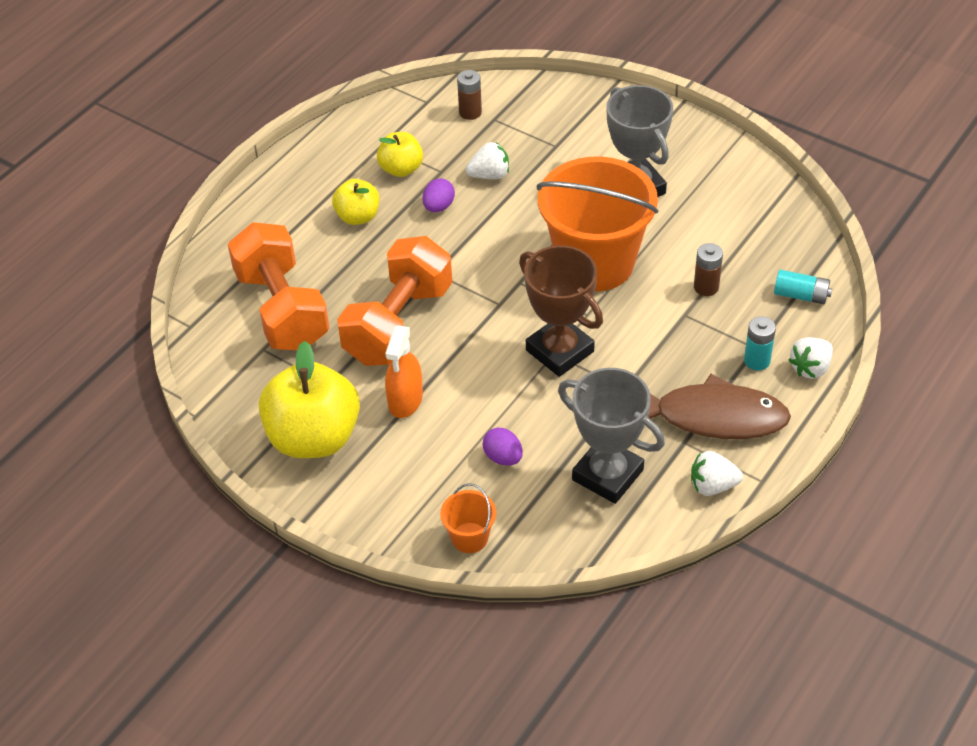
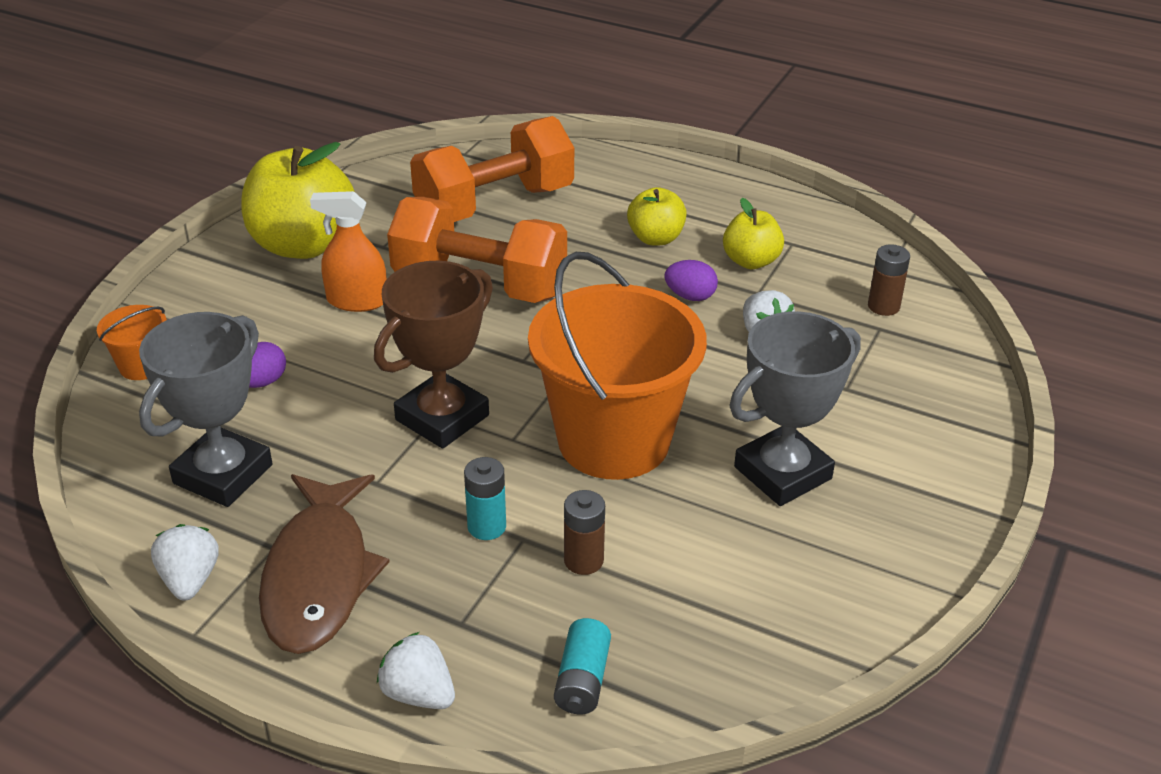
camera: 80 degrees right, 10 degrees down
turquoise battery [744,316,776,371] -> turquoise battery moved to [464,457,506,540]

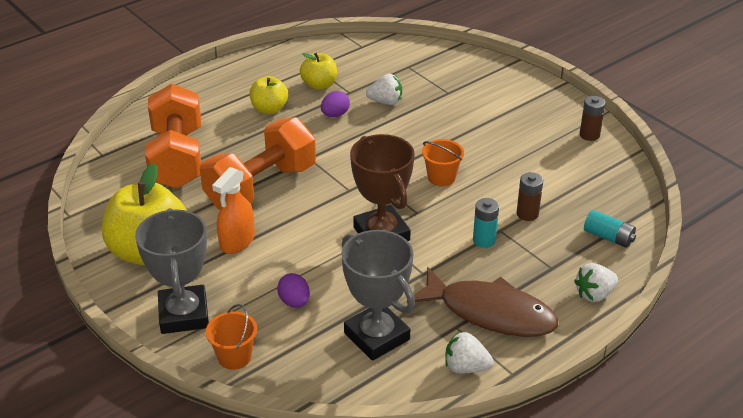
camera: 65 degrees left, 0 degrees up
orange bucket [528,252,707,480] -> orange bucket [422,139,464,187], size x0.42
grey trophy [730,311,861,506] -> grey trophy moved to [135,208,209,334]
brown battery [868,244,910,316] -> brown battery moved to [580,96,606,141]

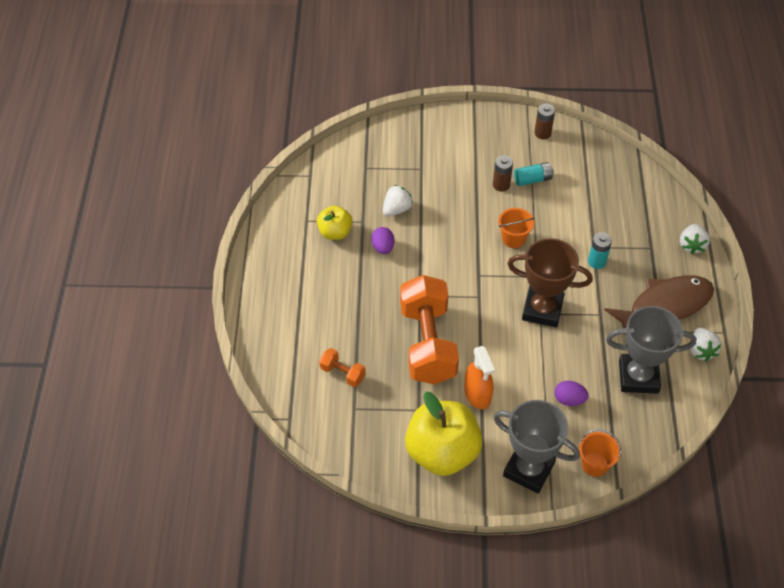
camera: 50 degrees left, 15 degrees up
orange dumbbell [145,83,201,189] -> orange dumbbell [319,348,366,387], size x0.43
yellow apple [250,76,288,114] -> none
white strawberry [445,332,494,373] -> white strawberry turned 60 degrees counterclockwise [690,328,722,361]
brown battery [517,172,543,221] -> brown battery moved to [493,155,513,192]
turquoise battery [584,210,636,248] -> turquoise battery moved to [514,162,554,186]

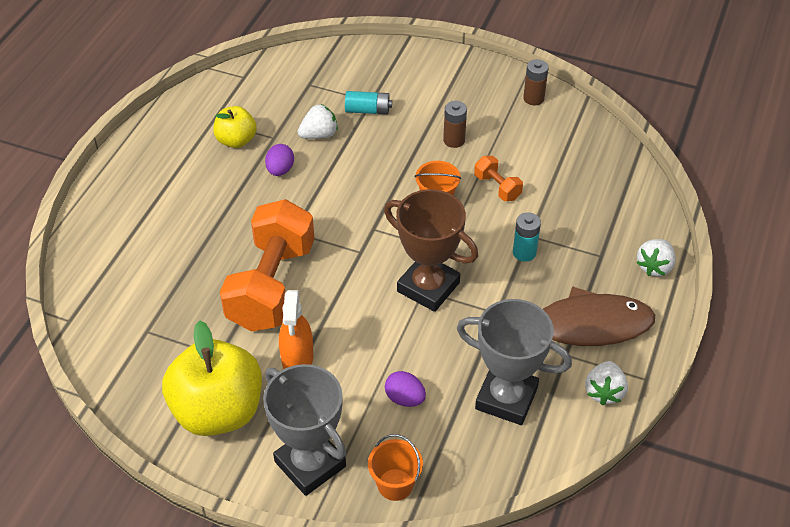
camera: 20 degrees right, 5 degrees down
orange dumbbell [319,348,366,387] -> orange dumbbell moved to [474,156,523,201]
turquoise battery [514,162,554,186] -> turquoise battery moved to [345,91,392,115]

